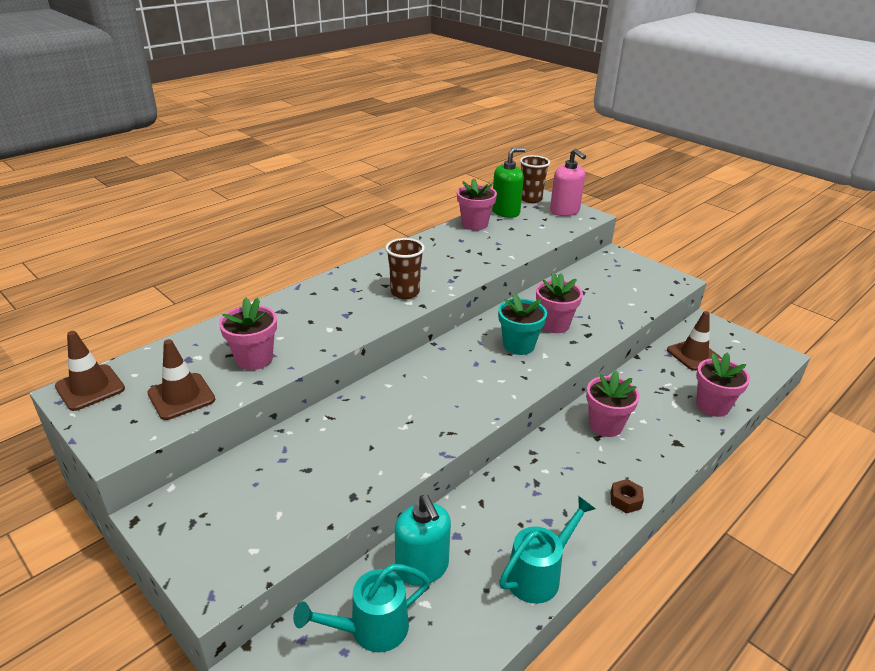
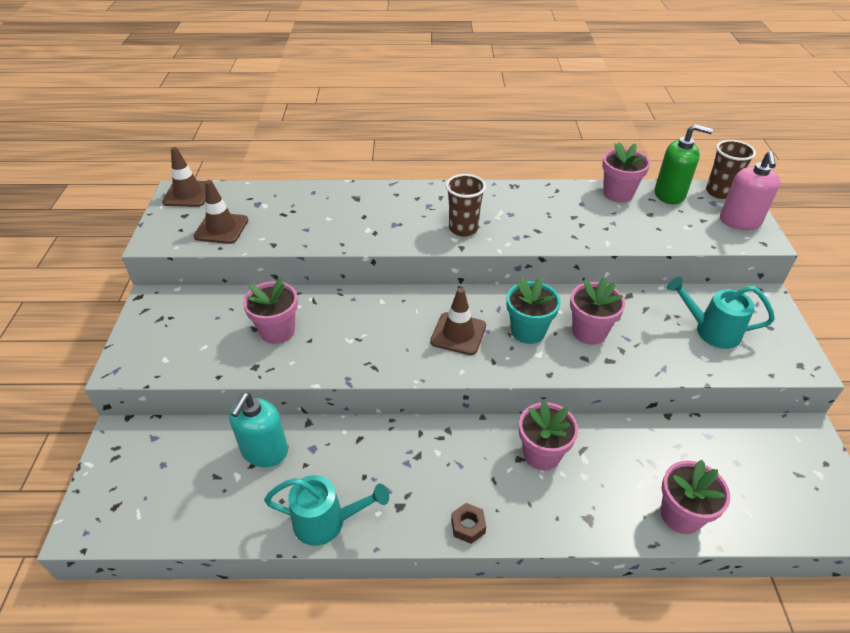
camera: 45 degrees right, 10 degrees up
pink flower pot [219,298,277,370] -> pink flower pot moved to [243,278,298,344]
turquoise watering can [293,564,430,652] -> turquoise watering can moved to [667,277,775,349]
brown traffic cone [667,311,722,371] -> brown traffic cone moved to [430,288,486,355]

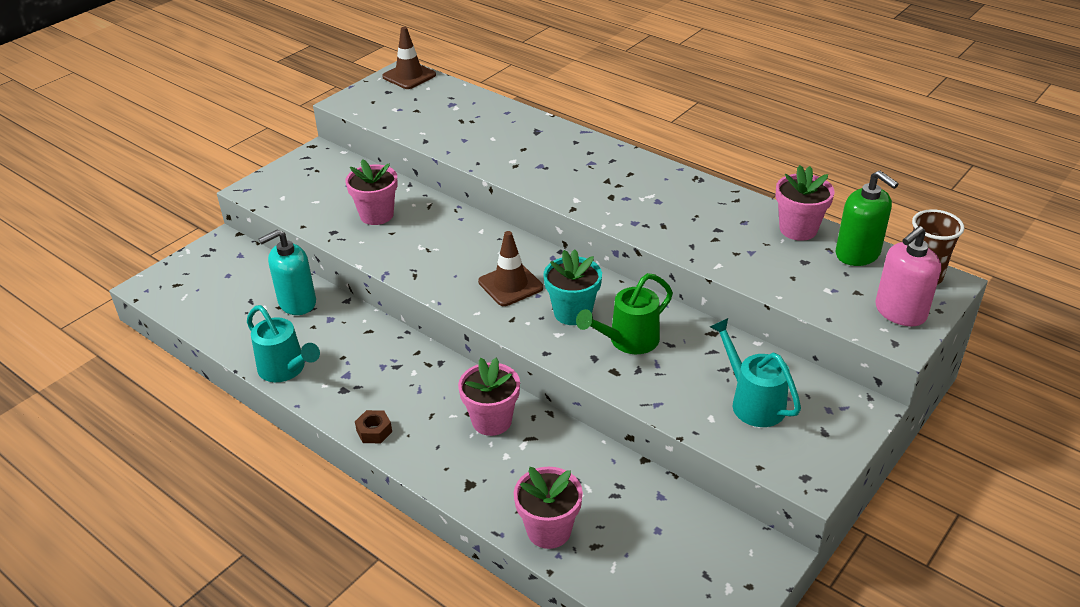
camera: 40 degrees right, 5 degrees down
brown traffic cone [193,180,248,244] -> none
brown cup [446,174,486,237] -> none
pink flower pot [570,277,625,345] -> green watering can [576,273,673,354]

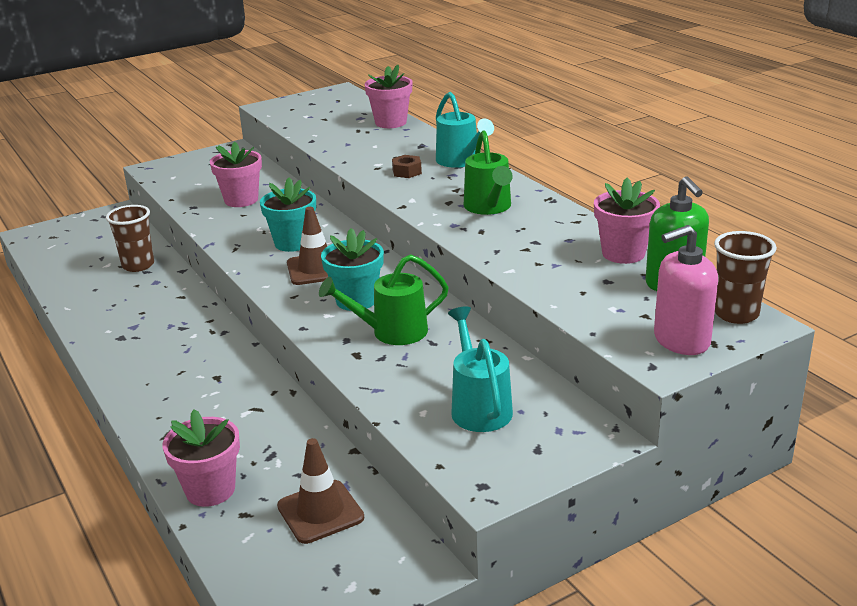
camera: 20 degrees right, 10 degrees down
turquoise watering can [247,305,320,382] -> turquoise watering can moved to [436,92,494,168]
turquoise soap dispenser [259,229,316,315] -> brown cup [106,205,154,272]
brown nut [355,410,392,443] -> brown nut moved to [392,155,422,178]
brown traffic cone [382,27,436,89] -> brown traffic cone moved to [277,438,364,544]
pink flower pot [458,358,520,436] -> pink flower pot moved to [365,65,413,128]
none -> turquoise flower pot [260,177,316,252]
none -> green watering can [464,131,513,215]

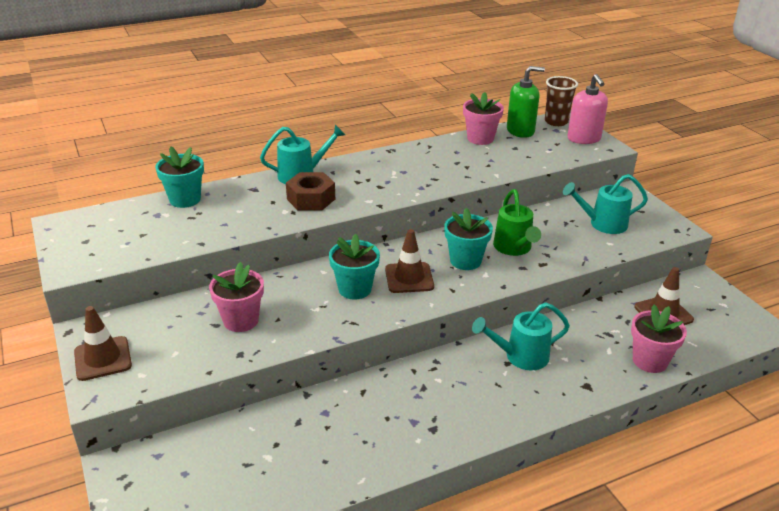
camera: 85 degrees left, 5 degrees up
brown cup [106,205,154,272] -> none
pink flower pot [365,65,413,128] -> turquoise flower pot [155,146,204,208]
brown nut [392,155,422,178] -> brown nut [286,172,335,210], size x1.78
green watering can [464,131,513,215] -> none
none -> brown traffic cone [74,306,132,381]
none -> turquoise watering can [472,302,570,371]

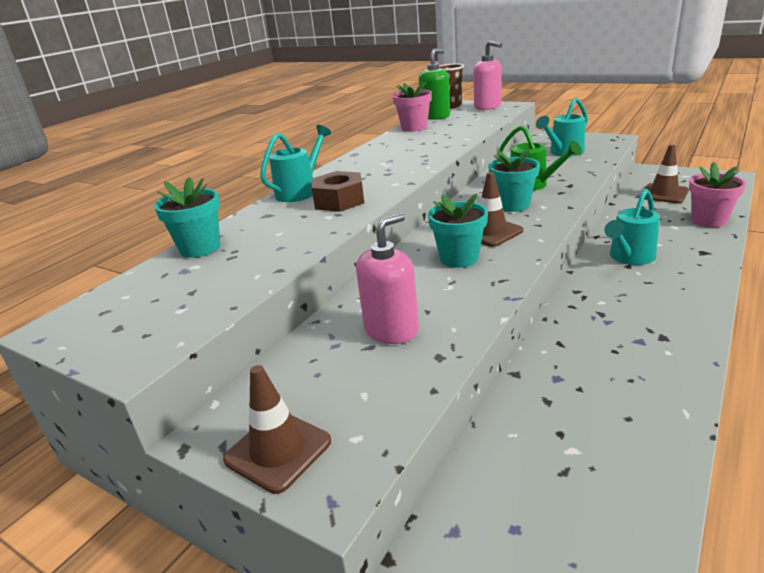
camera: 30 degrees left, 5 degrees down
pink flower pot [209,262,264,332] -> pink soap dispenser [356,213,419,344]

